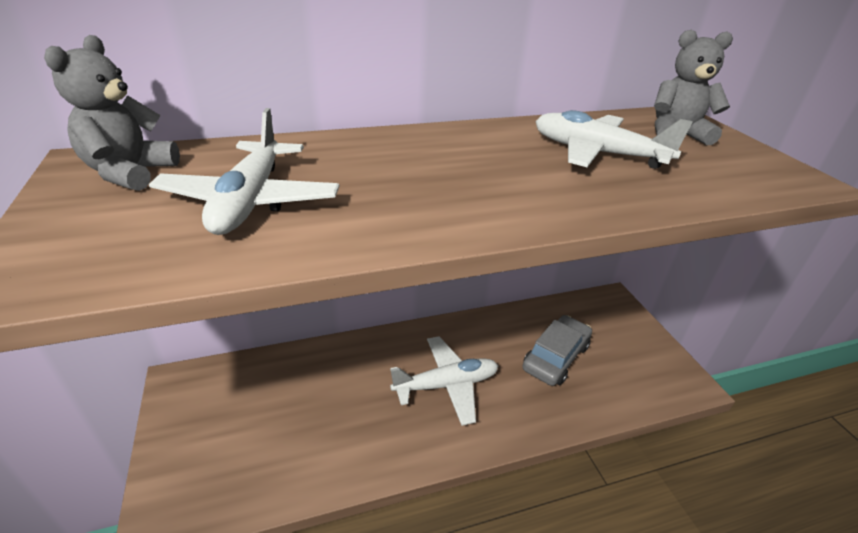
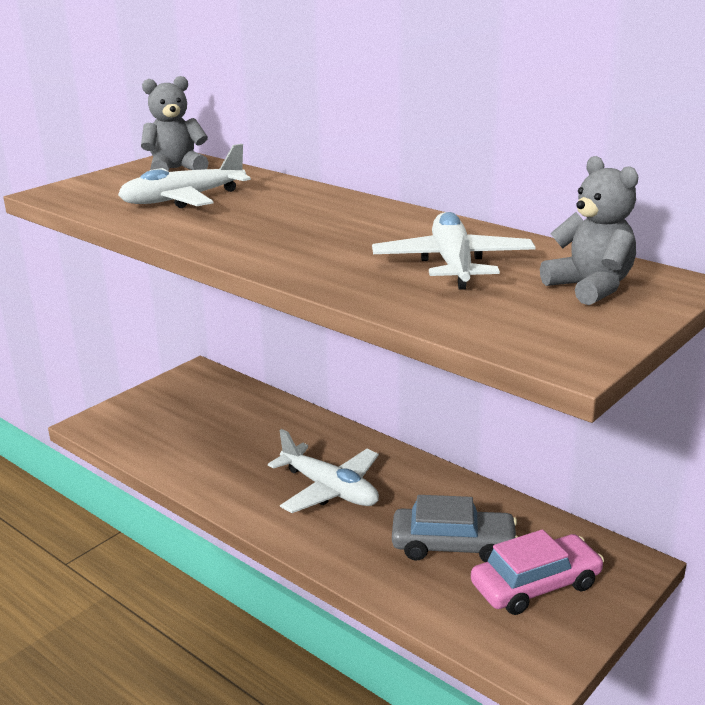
camera: 60 degrees right, 10 degrees down
none -> pink car [471,529,604,615]

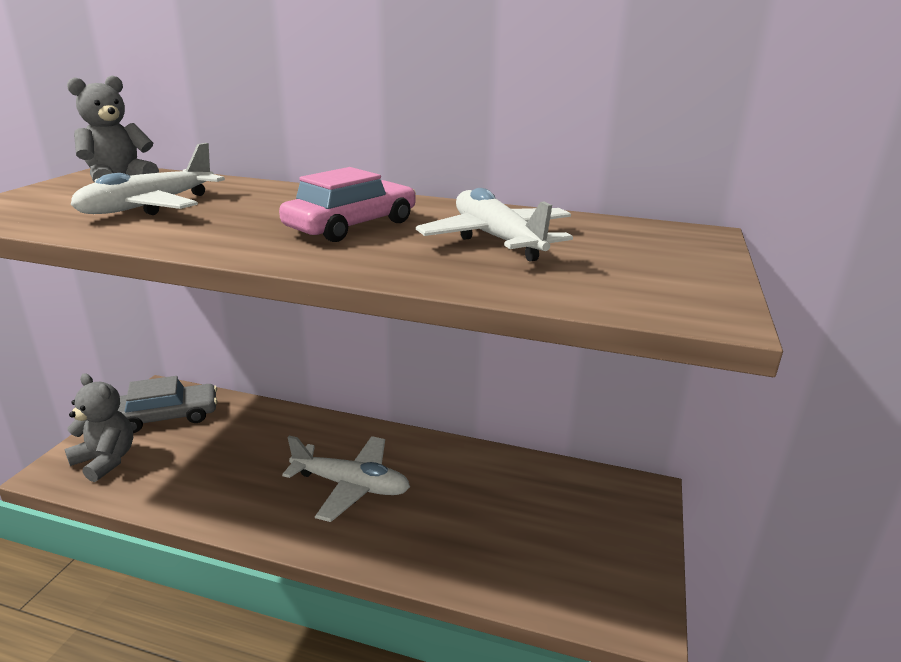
camera: 25 degrees left, 0 degrees up
grey car [392,495,518,562] -> grey car moved to [118,376,217,433]
pink car [471,529,604,615] -> pink car moved to [279,167,416,242]
grey teddy bear [540,156,639,305] -> grey teddy bear moved to [64,373,133,482]

